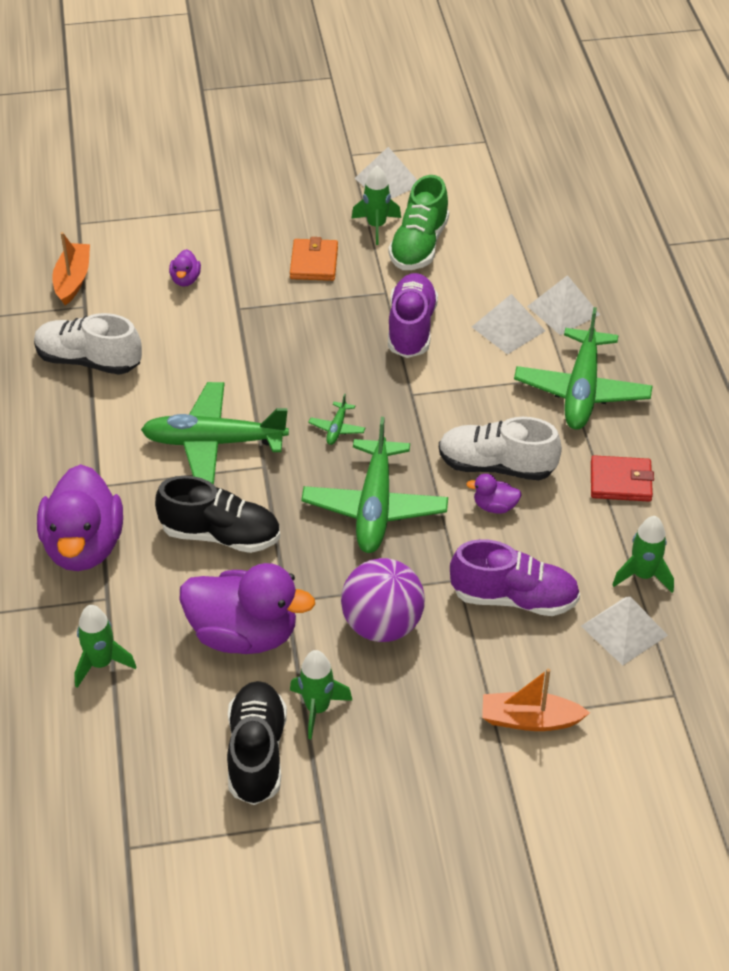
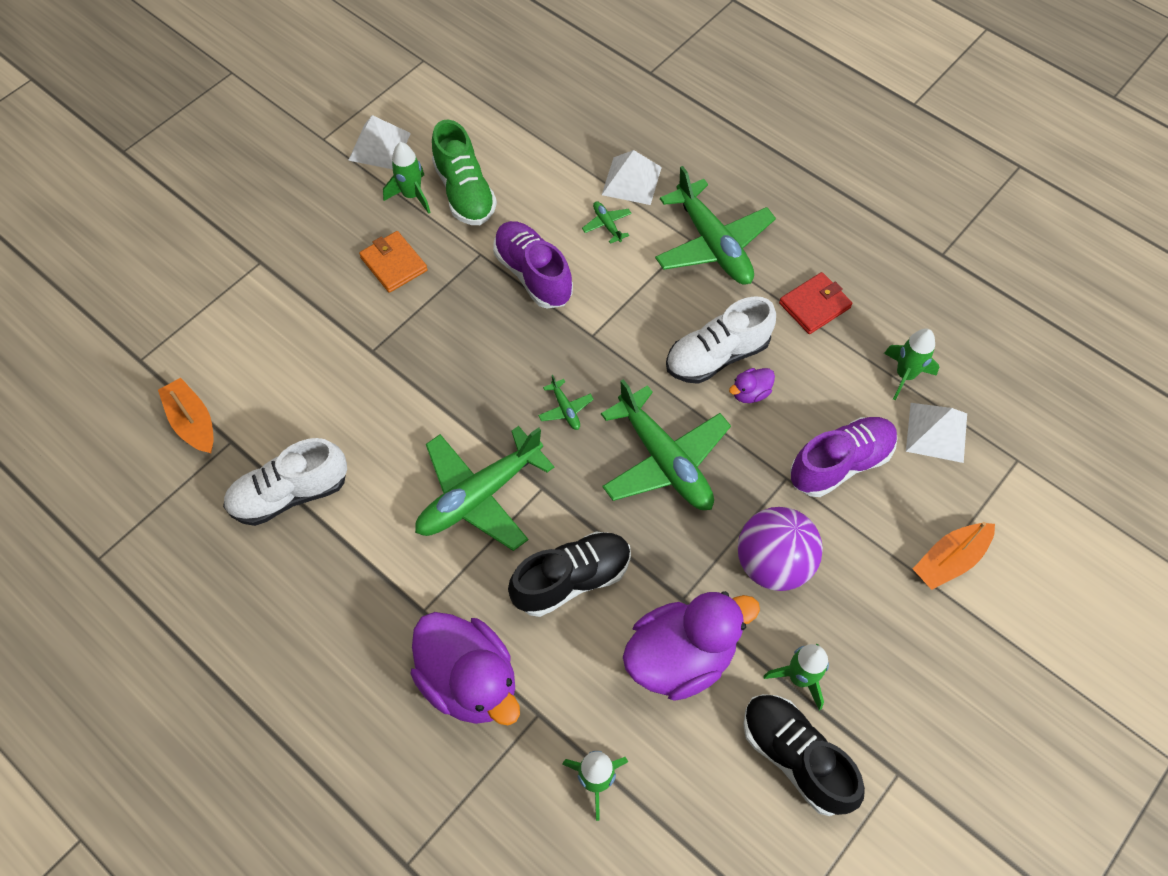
camera: 40 degrees left, 15 degrees up
purple duck [169,249,201,287] -> none
white pyramid [472,294,545,355] -> green plane [582,201,632,244]

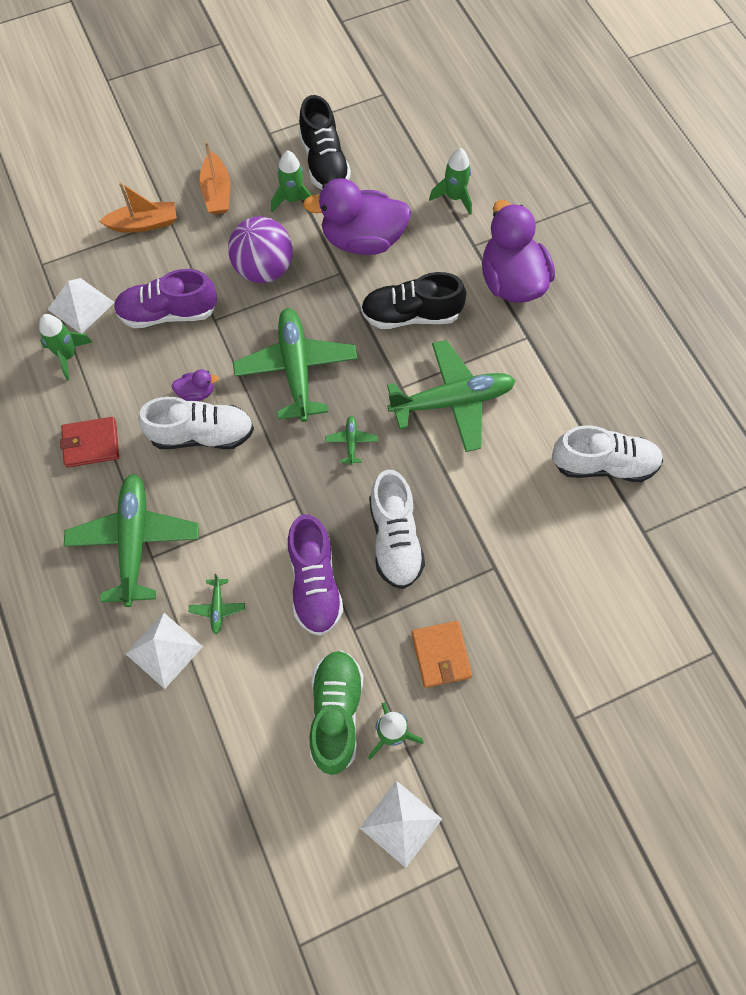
camera: 155 degrees left, 5 degrees up
orange boat [158,378,213,453] -> orange boat moved to [200,141,230,214]
none -> white shoe [369,470,425,589]

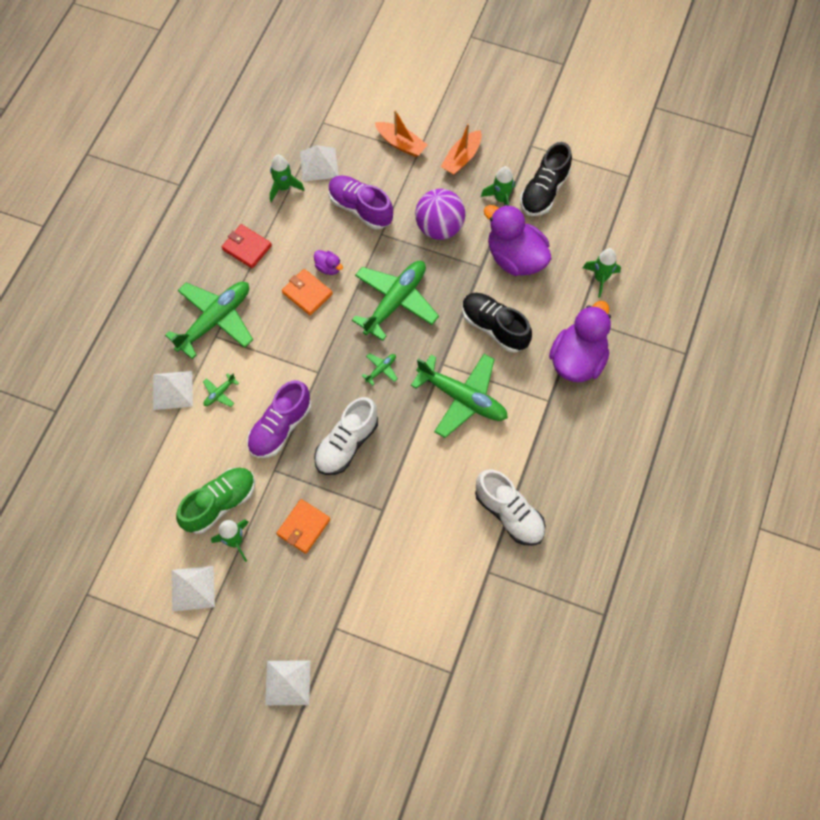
camera: 45 degrees right, 0 degrees up
white shoe [138,397,254,449] -> orange wallet [282,269,333,316]
none -> white pyramid [265,660,310,705]

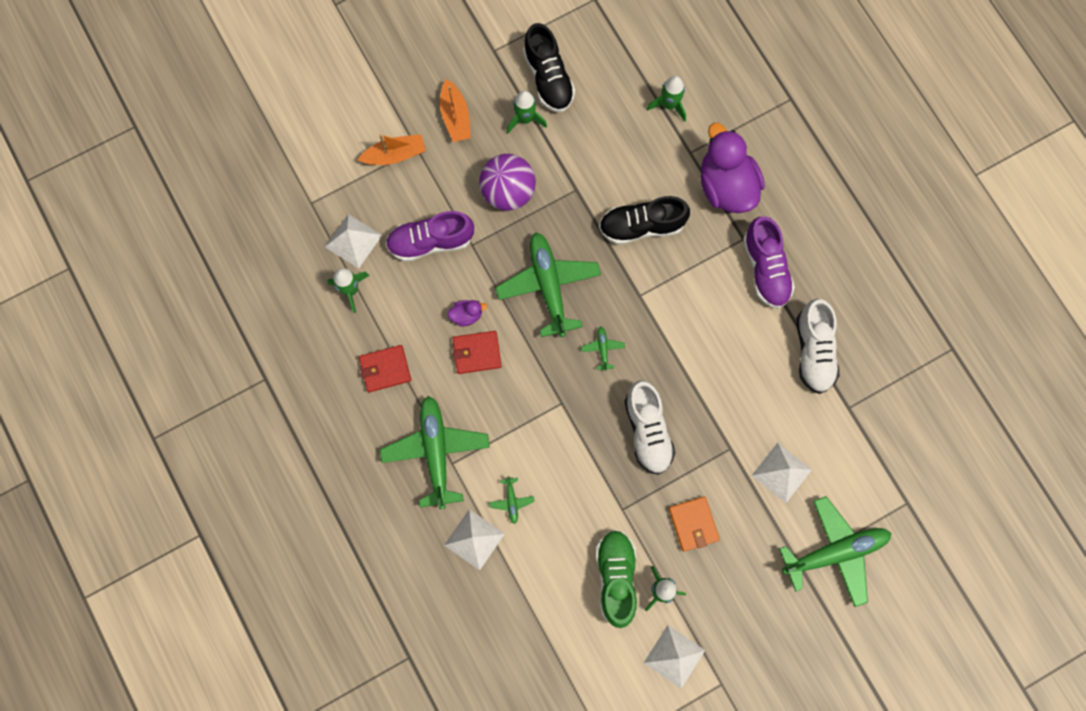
camera: 50 degrees left, 10 degrees up
purple shoe [247,380,311,458] -> purple shoe moved to [743,216,795,309]
white pyramid [265,660,310,705] -> white pyramid moved to [752,443,812,503]
orange wallet [282,269,333,316] -> red wallet [452,331,502,374]
green plane [411,354,508,438] -> green plane moved to [779,496,892,607]
white shoe [475,469,546,546] -> white shoe turned 90 degrees clockwise [796,299,840,394]
purple duck [484,204,551,276] -> none

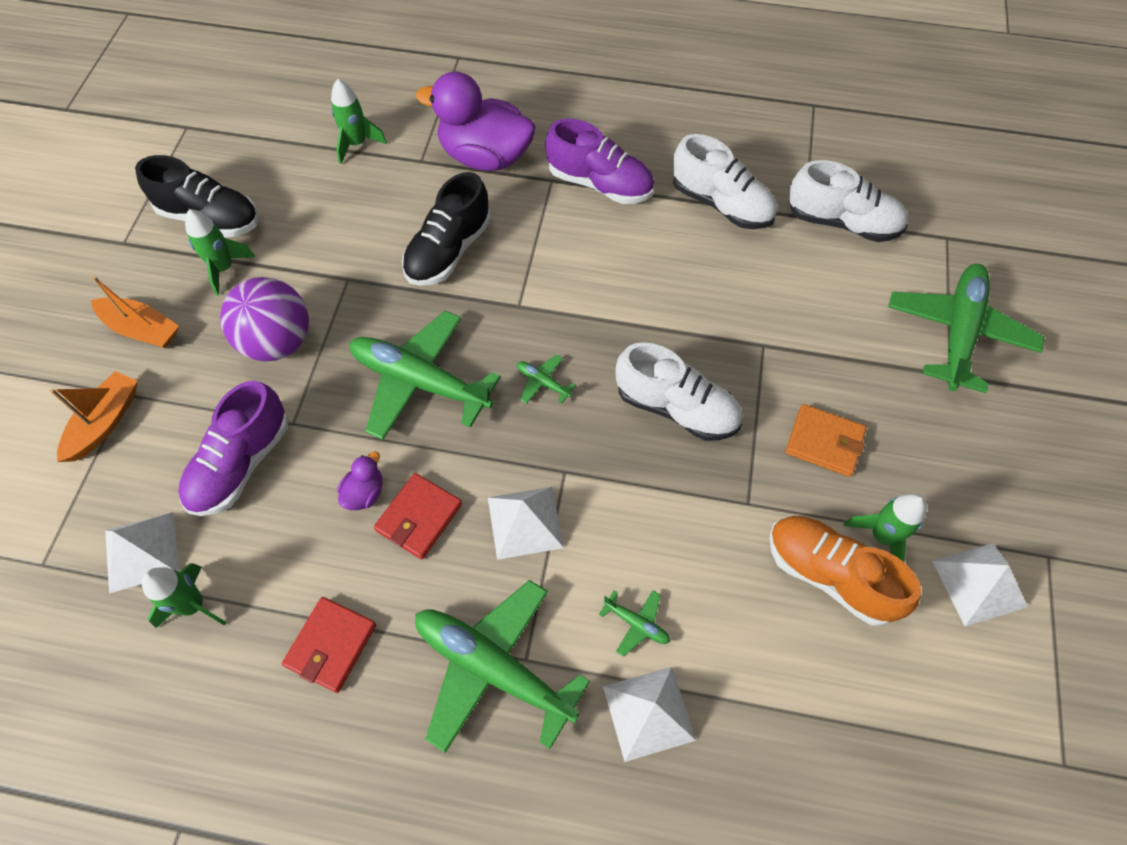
camera: 50 degrees left, 15 degrees down
green shoe [596,530,637,628] -> orange shoe [769,516,921,626]
white pyramid [752,443,812,503] -> white pyramid moved to [488,487,564,560]
none -> white shoe [788,160,908,242]

